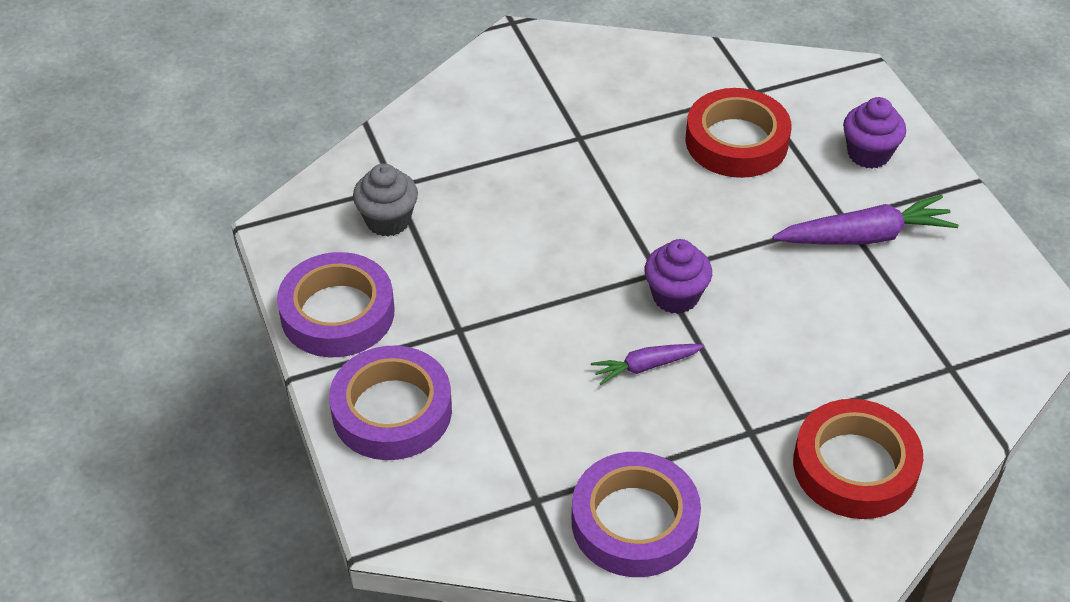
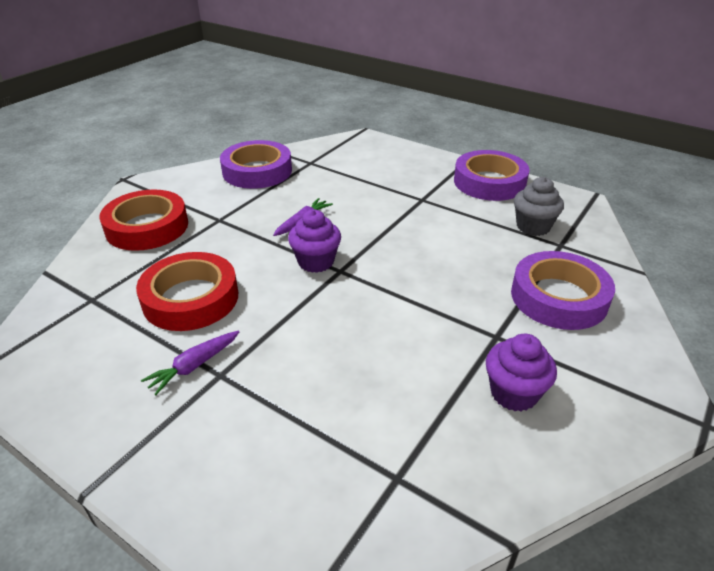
camera: 145 degrees right, 10 degrees down
purple tape [329,345,452,460] -> purple tape moved to [511,251,615,330]
red tape [685,88,791,178] -> red tape moved to [136,252,238,331]
purple carrot [772,195,958,245] -> purple carrot [141,331,239,395], size x0.58
purple cupcake [843,97,906,169] -> purple cupcake moved to [486,334,557,411]

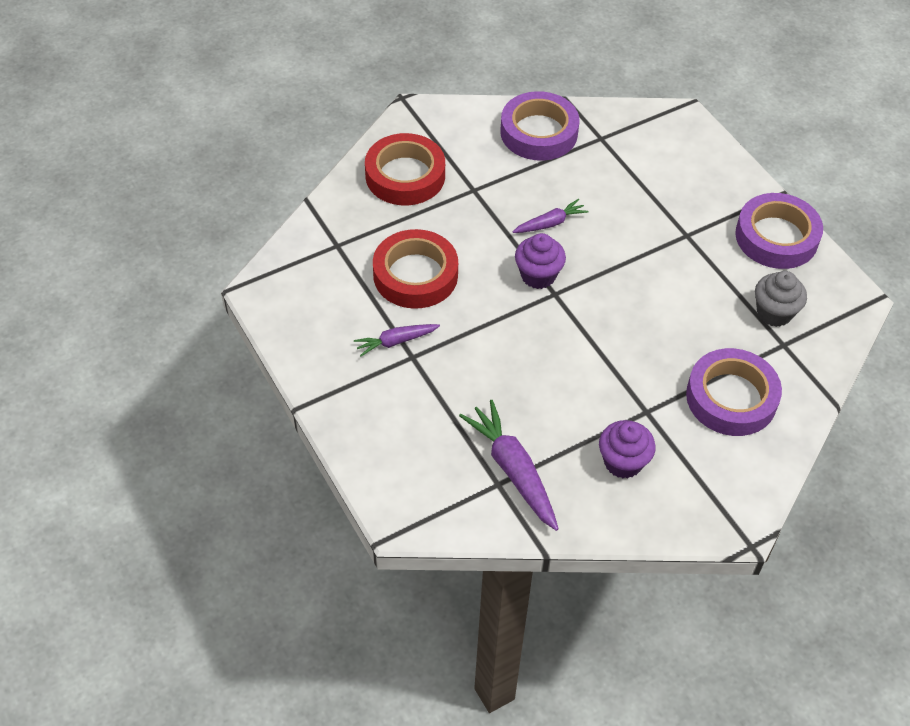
camera: 25 degrees right, 15 degrees up
none -> purple carrot [459,400,559,531]

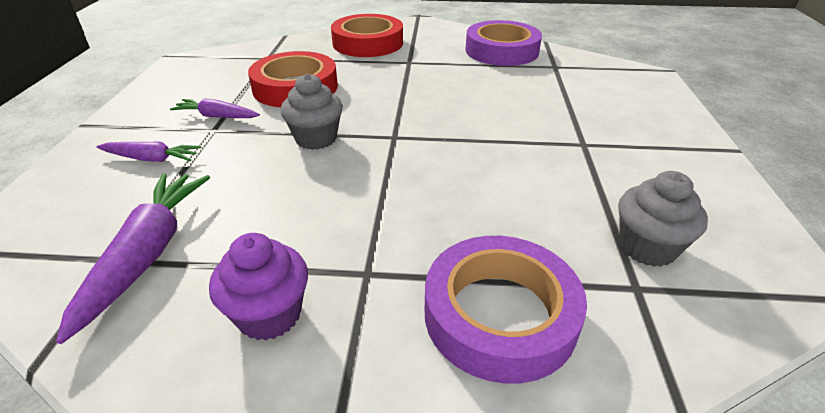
camera: 35 degrees right, 15 degrees down
purple carrot [513,199,589,233] -> purple carrot moved to [97,142,201,162]
purple cupcake [515,233,566,289] -> none
purple tape [735,193,823,269] -> none
none -> grey cupcake [281,73,343,150]

